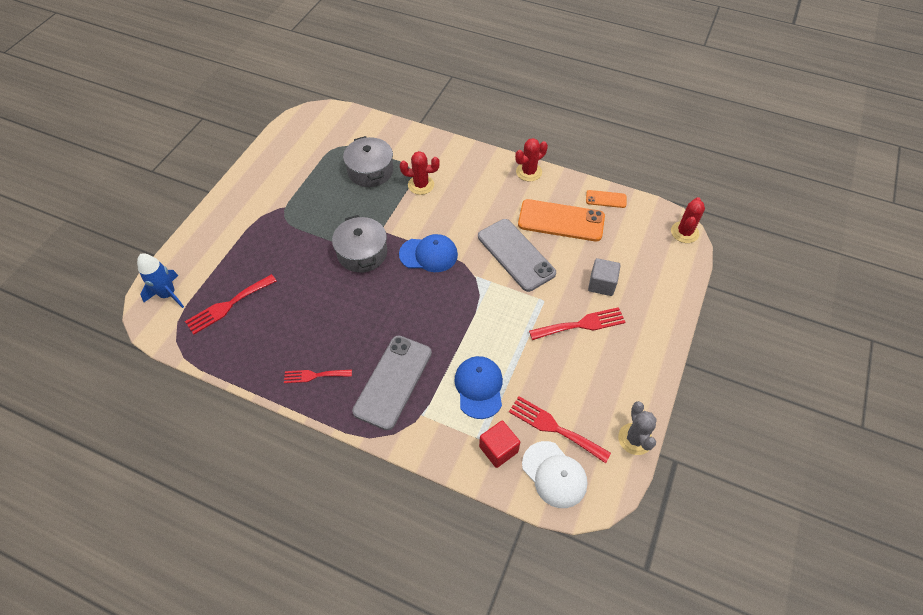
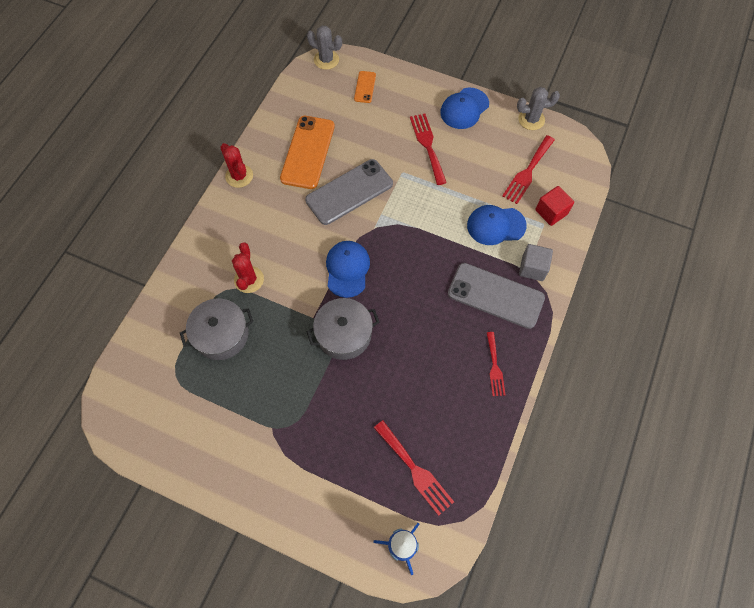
camera: 90 degrees left, 10 degrees up
white cap [522,441,587,508] -> none
orange phone [586,190,626,208] -> orange phone moved to [354,71,376,103]
grey cube [588,258,621,296] -> grey cube moved to [519,244,553,281]
red cactus [671,197,705,243] -> grey cactus [307,26,342,70]
none -> blue cap [440,88,489,129]

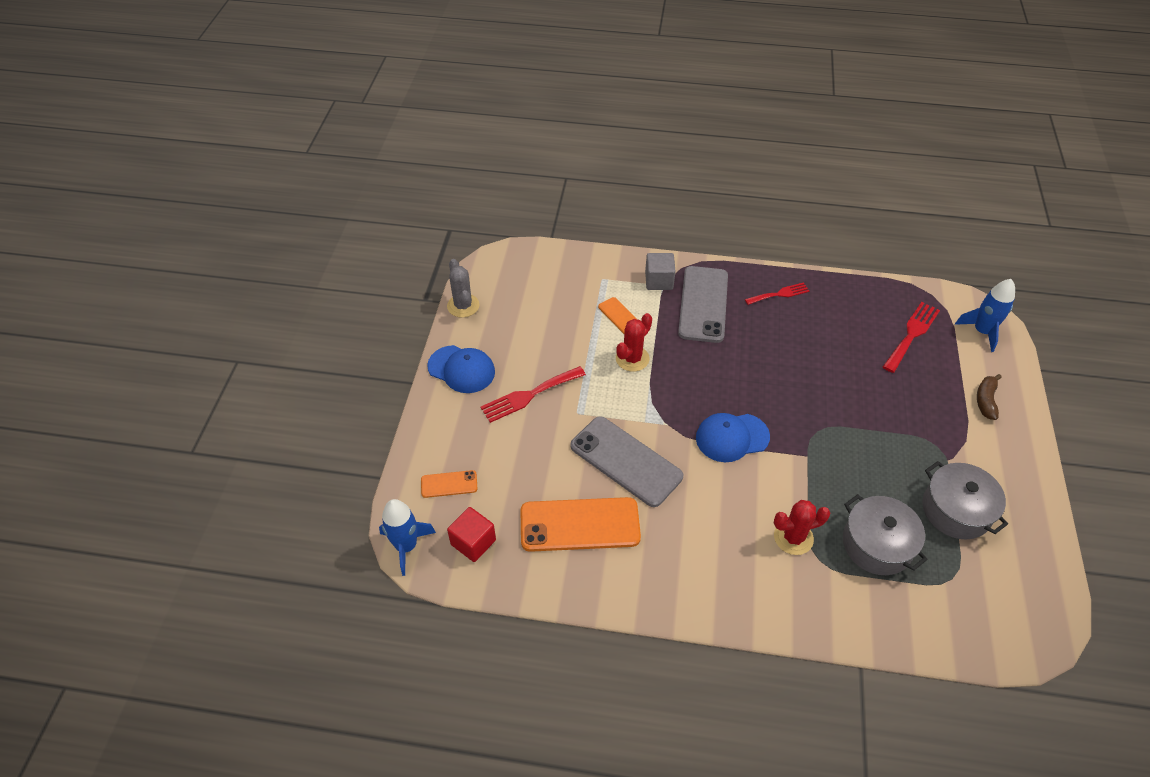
camera: 105 degrees left, 15 degrees down
red cactus [220,143,253,188] -> red cactus moved to [616,313,652,372]
grey cactus [307,26,342,70] -> blue rocket [379,499,436,576]
grey pot [307,298,379,360] -> grey pot moved to [922,461,1008,539]
blue cap [467,205,527,245] -> orange phone [598,297,638,334]
red fork [502,135,555,204] -> none
red cube [535,186,574,226] -> red cube moved to [447,507,496,562]
none -> brown banana [977,374,1002,420]

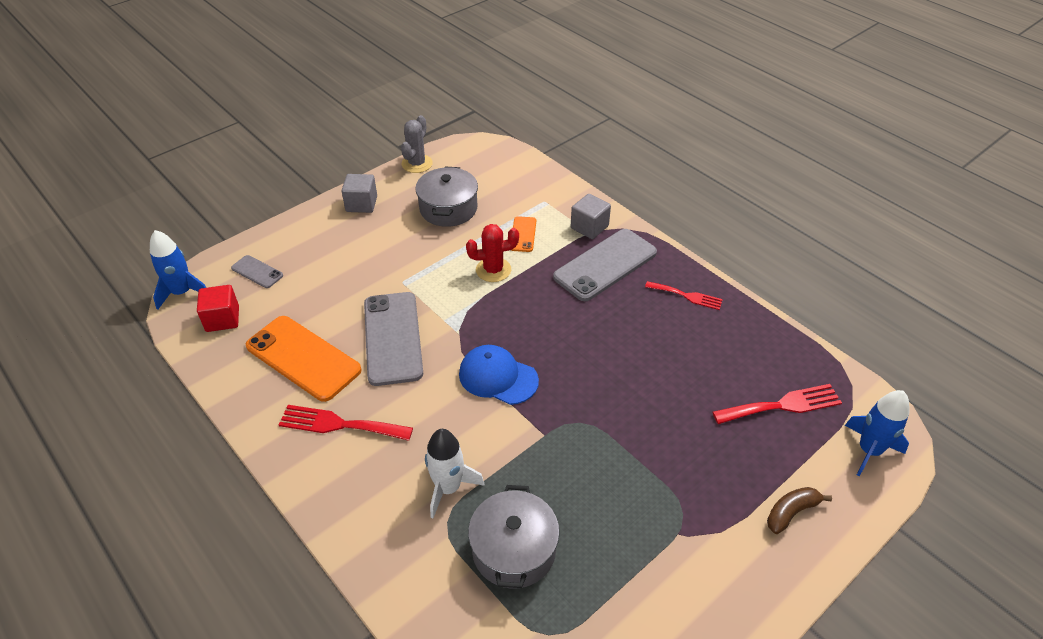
camera: 40 degrees right, 5 degrees down
orange phone [421,470,478,498] -> grey phone [231,255,283,288]
blue cap [427,345,495,393] -> grey cube [342,174,377,213]
red fork [481,366,586,423] -> red fork moved to [279,405,413,441]
red cactus [774,500,830,555] -> white rocket [425,429,485,518]
grey pot [922,461,1008,539] -> grey pot moved to [415,167,478,227]

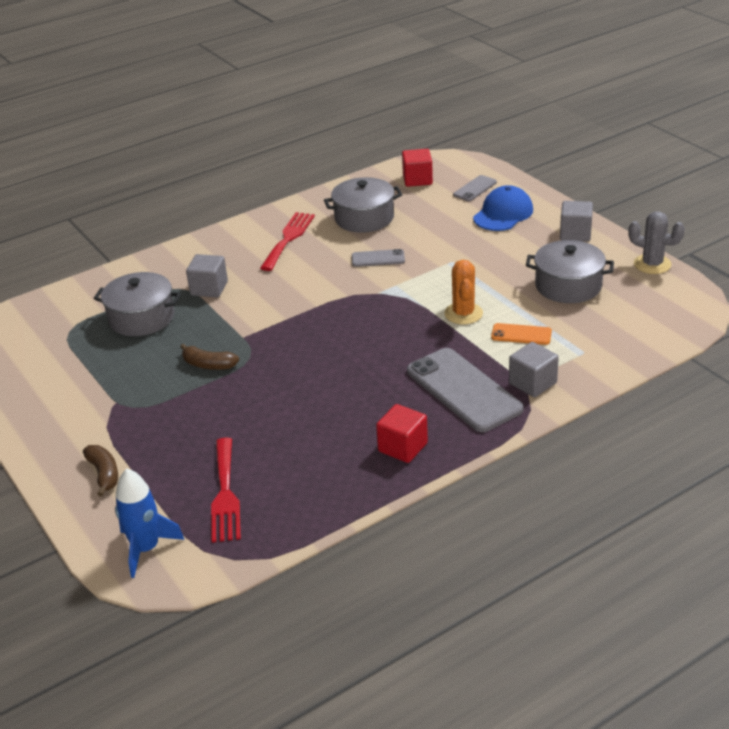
camera: 100 degrees right, 10 degrees down
blue rocket [150,230,206,310] -> none
orange phone [246,316,361,402] -> grey pot [324,177,403,233]
grey phone [364,292,423,386] -> grey phone [352,249,405,267], size x0.49
white rocket [425,429,485,518] -> grey cube [186,254,228,297]
blue cap [459,345,539,405] -> blue cap moved to [473,185,533,231]
red cactus [466,224,519,282] -> orange cactus [444,260,483,324]
red fork [645,281,723,310] -> red cube [376,404,428,463]
none -> brown banana [180,344,239,370]

